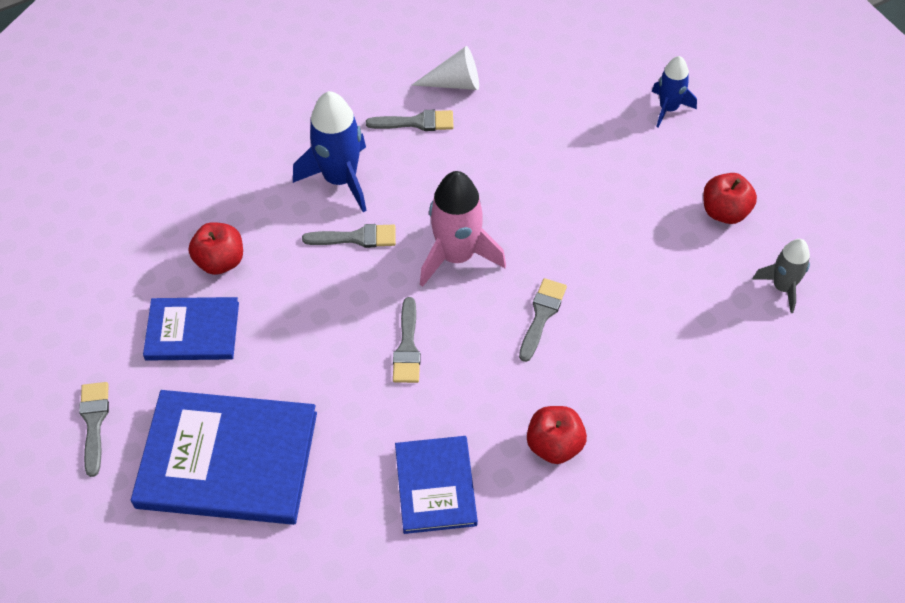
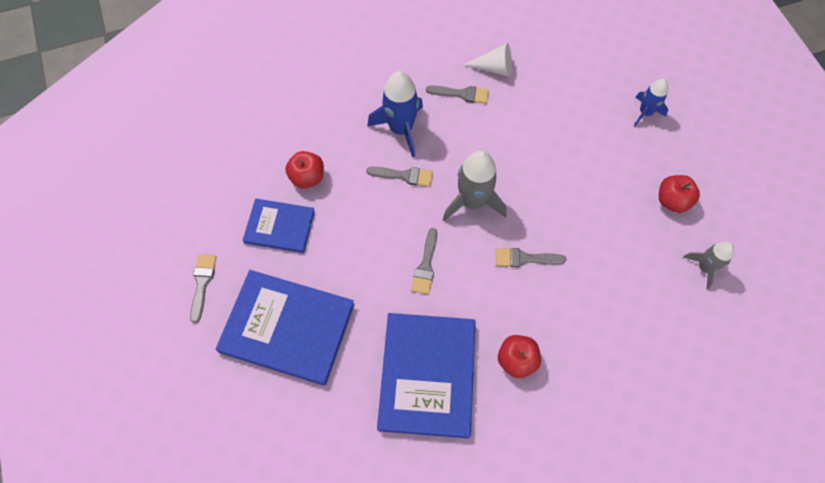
camera: 10 degrees right, 10 degrees up
blue book [395,436,478,534] -> blue book [377,313,476,438], size x1.72
pink rocket [420,171,506,287] -> grey rocket [443,151,507,222]
grey brush [519,278,567,362] -> grey brush turned 120 degrees counterclockwise [496,248,566,267]

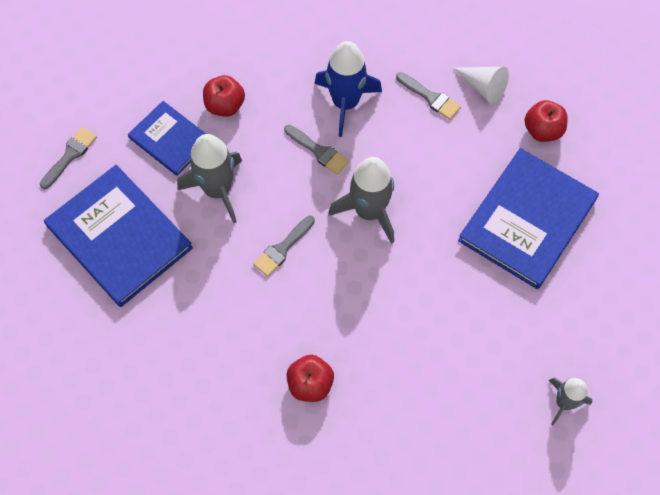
camera: 30 degrees right, 0 degrees up
blue book [377,313,476,438] -> blue book moved to [458,148,599,289]
grey brush [496,248,566,267] -> none
blue rocket [634,79,668,126] -> none
red apple [659,175,700,213] -> red apple moved to [524,100,568,142]
none -> grey rocket [177,134,242,223]

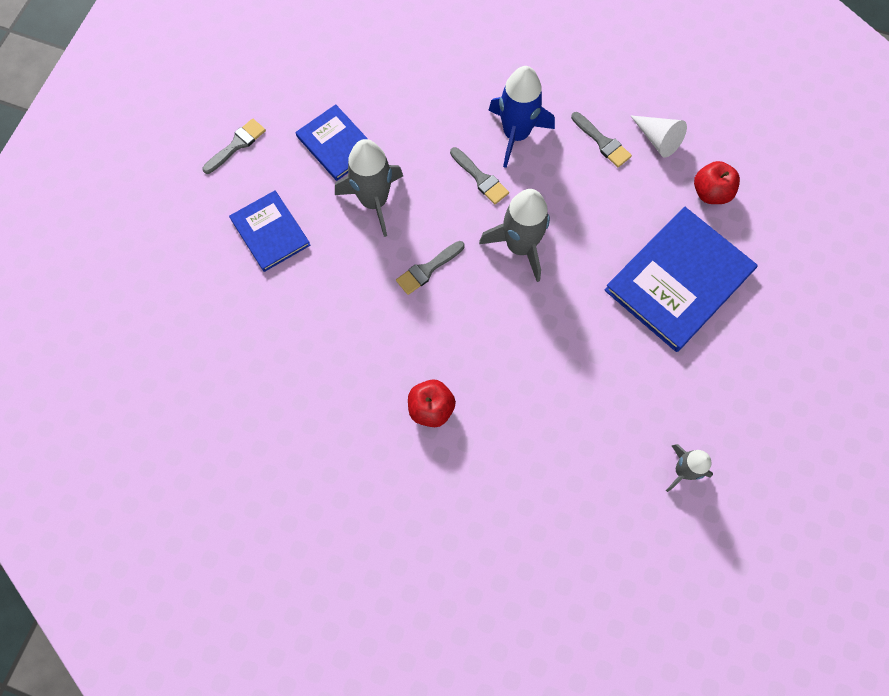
camera: 10 degrees right, 5 degrees up
blue book [44,165,193,307] -> blue book [229,190,311,272], size x0.58
red apple [203,75,245,117] -> none

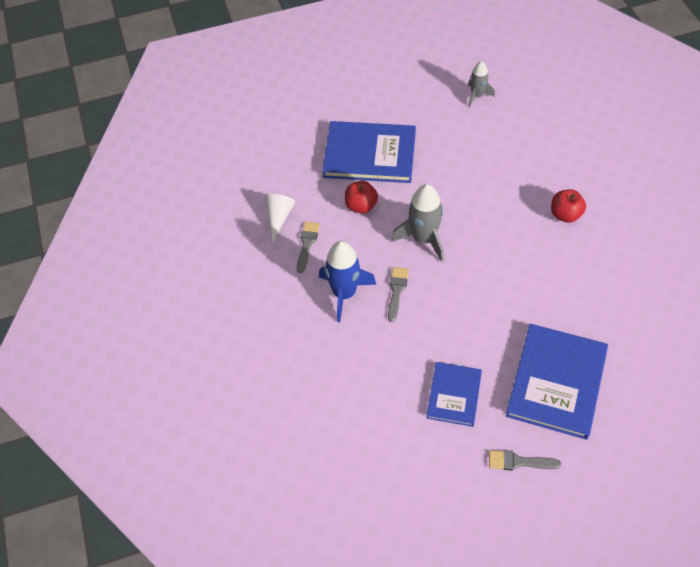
camera: 125 degrees left, 15 degrees down
blue book [229,190,311,272] -> blue book [506,324,608,440], size x1.72
grey rocket [335,139,403,237] -> none
grey brush [396,241,464,295] -> none
red apple [694,161,740,204] -> red apple moved to [345,181,378,213]

